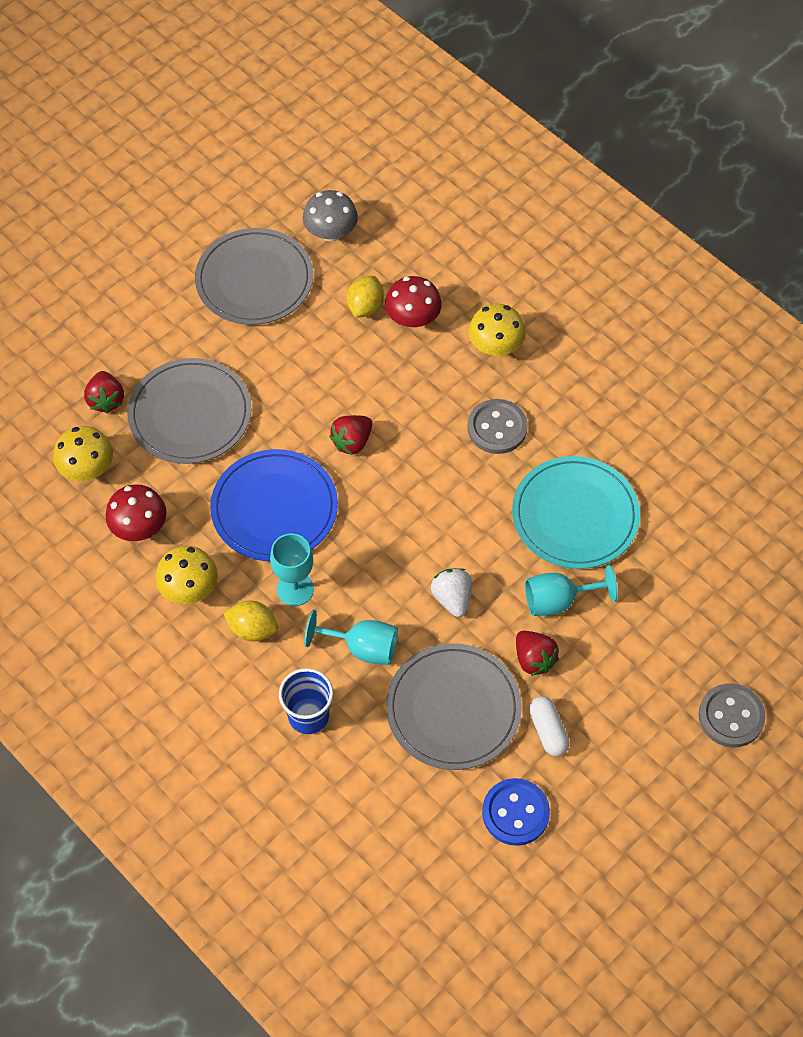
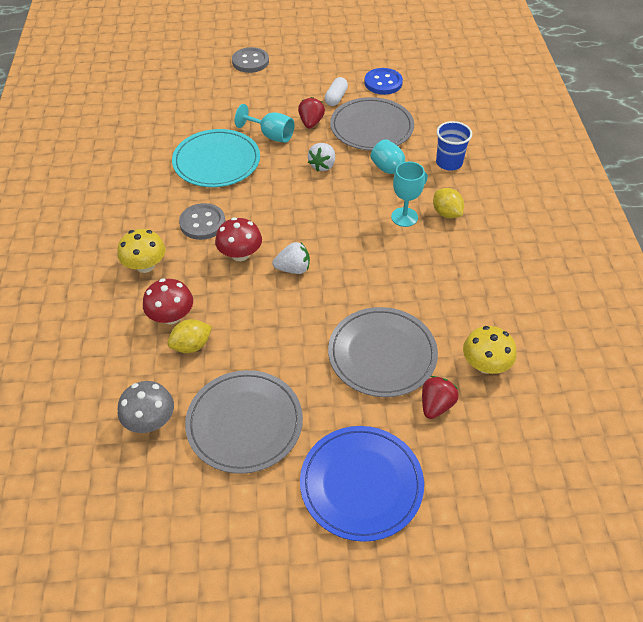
camera: 140 degrees left, 10 degrees down
red mushroom [105,484,167,541] -> red mushroom moved to [215,217,262,261]
yellow mushroom [156,546,218,604] -> none
blue plate [210,449,338,561] -> blue plate moved to [300,426,424,542]
red strawberry [329,415,372,455] -> white strawberry [273,242,310,274]

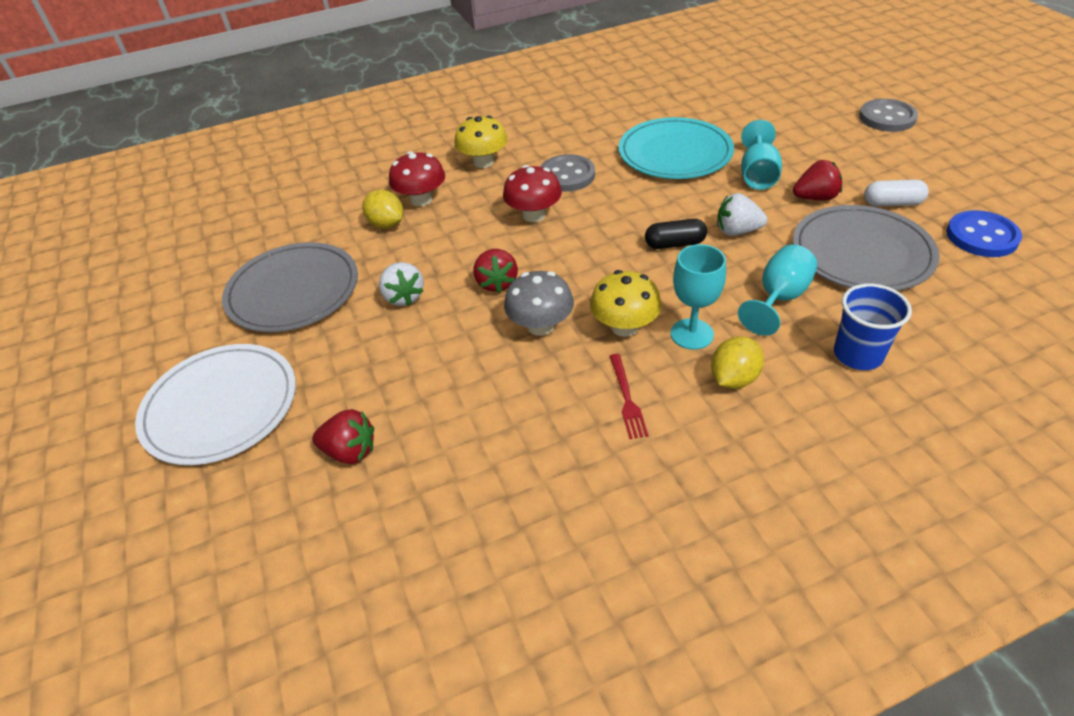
camera: 75 degrees right, 5 degrees down
grey mushroom [118,381,174,433] -> grey mushroom moved to [504,271,574,336]
white strawberry [273,242,310,274] -> white strawberry moved to [379,262,424,306]
blue plate [300,426,424,542] -> white plate [135,344,296,465]
grey plate [328,307,438,397] -> none
yellow mushroom [463,326,516,374] -> yellow mushroom moved to [590,270,661,337]
none -> red strawberry [474,249,518,293]
none -> red fork [610,354,648,439]
none -> black capsule [645,219,707,249]

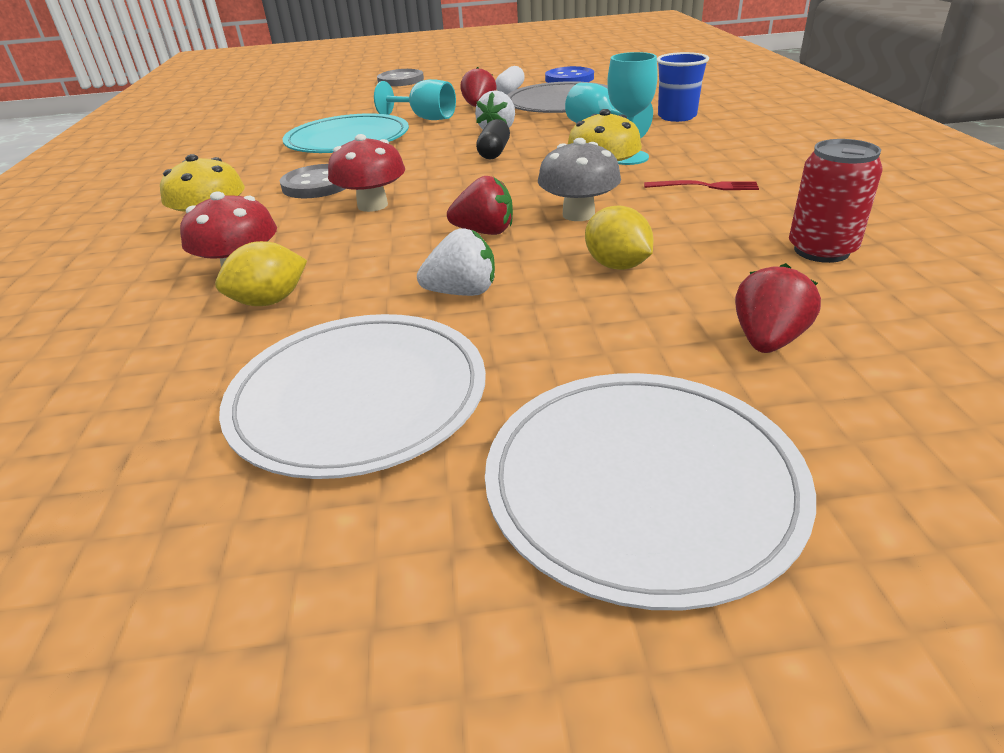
camera: 75 degrees left, 10 degrees down
grey plate [222,242,358,332] -> white plate [219,314,486,479]
yellow lemon [711,336,764,389] -> yellow lemon moved to [585,205,654,270]
none -> red can [789,139,883,263]

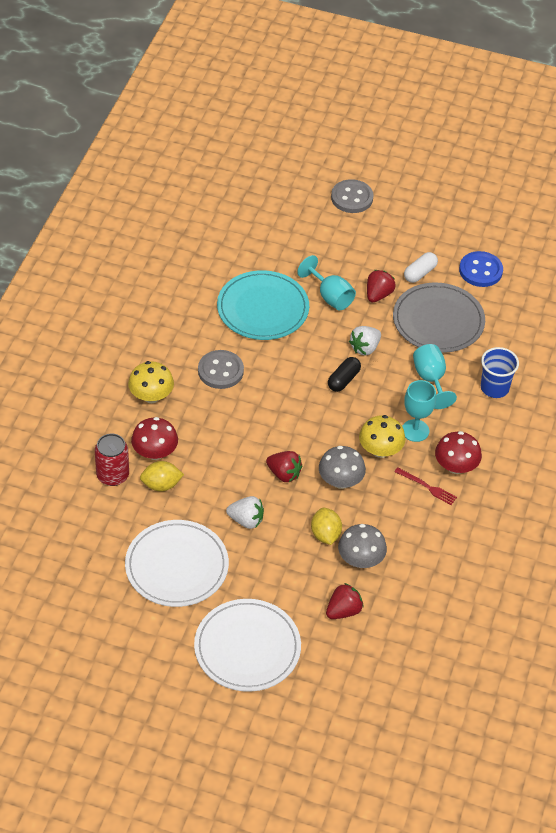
camera: 20 degrees right, 15 degrees up
red mushroom [328,134,405,212] -> red mushroom moved to [435,431,482,474]
red can [789,139,883,263] -> red can moved to [95,434,129,486]
none -> grey mushroom [338,524,387,568]

